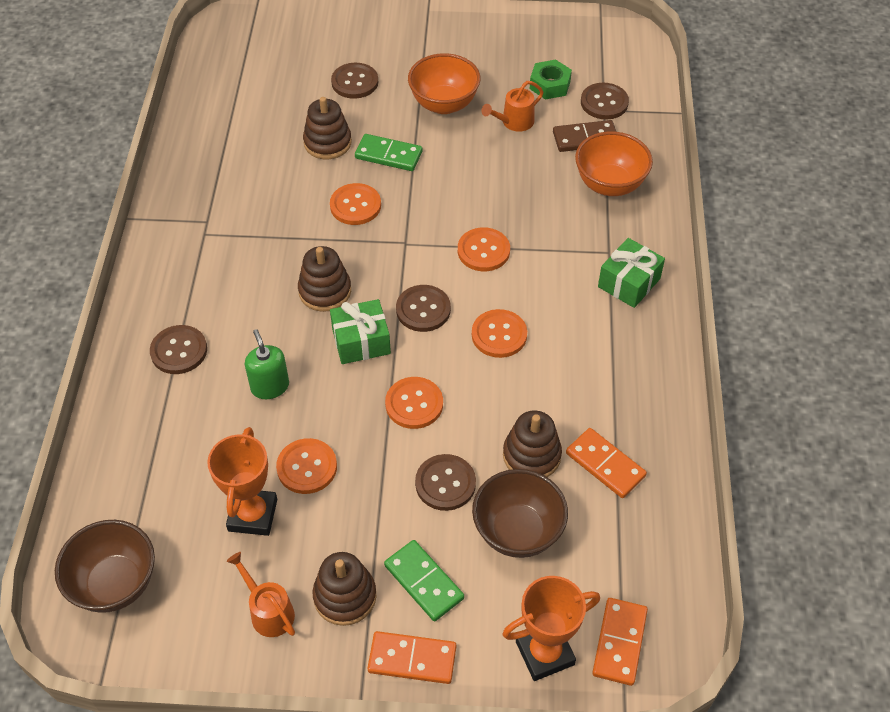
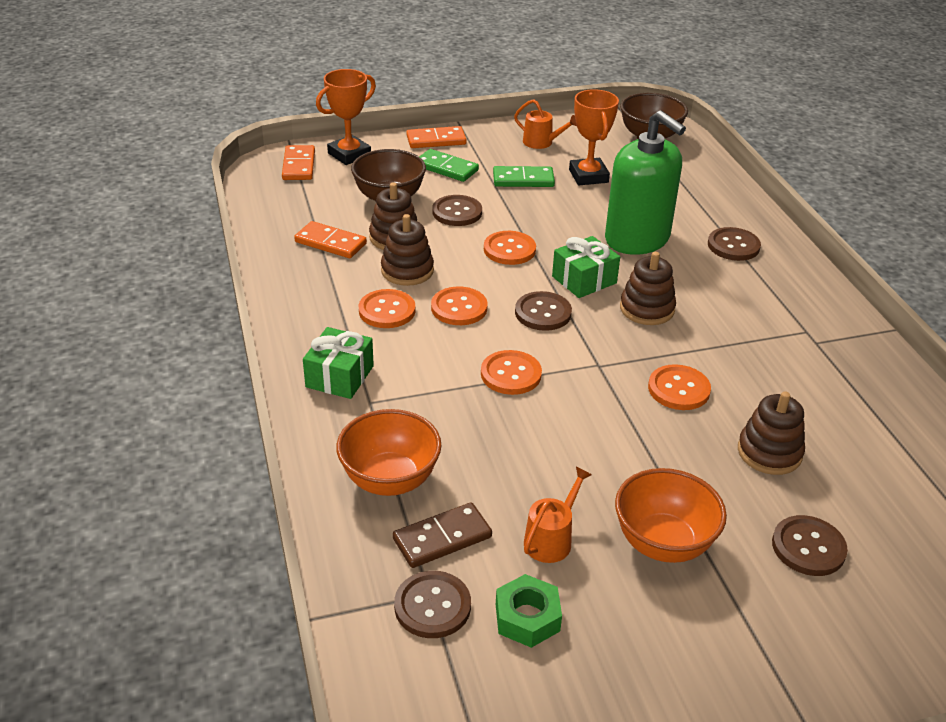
camera: 160 degrees right, 15 degrees down
green soap dispenser [245,329,289,399] -> green soap dispenser [605,110,686,255], size x2.08
orange button [276,438,337,494] -> orange button moved to [359,289,416,328]
brown stacking toy [313,552,377,626] -> brown stacking toy moved to [381,214,434,286]
green domino [355,134,423,171] -> green domino moved to [493,166,555,187]

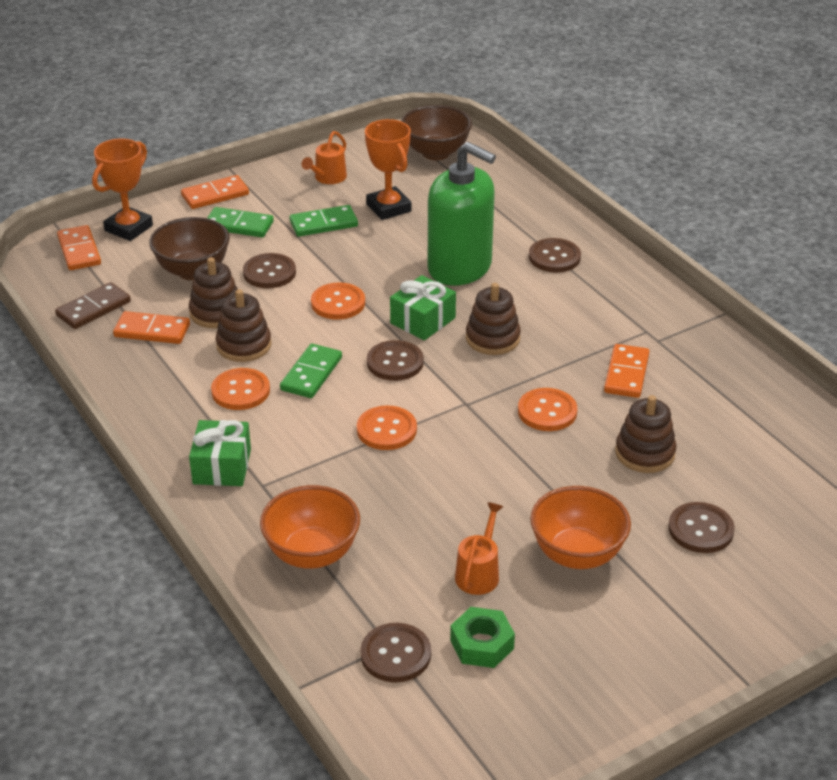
camera: 15 degrees left, 0 degrees up
brown domino [393,502,492,568] -> brown domino moved to [55,282,131,329]
orange button [431,286,488,325] -> green domino [280,344,342,398]
orange watering can [514,99,577,149] -> orange watering can turned 105 degrees clockwise [302,131,347,184]
none -> orange domino [604,344,650,398]

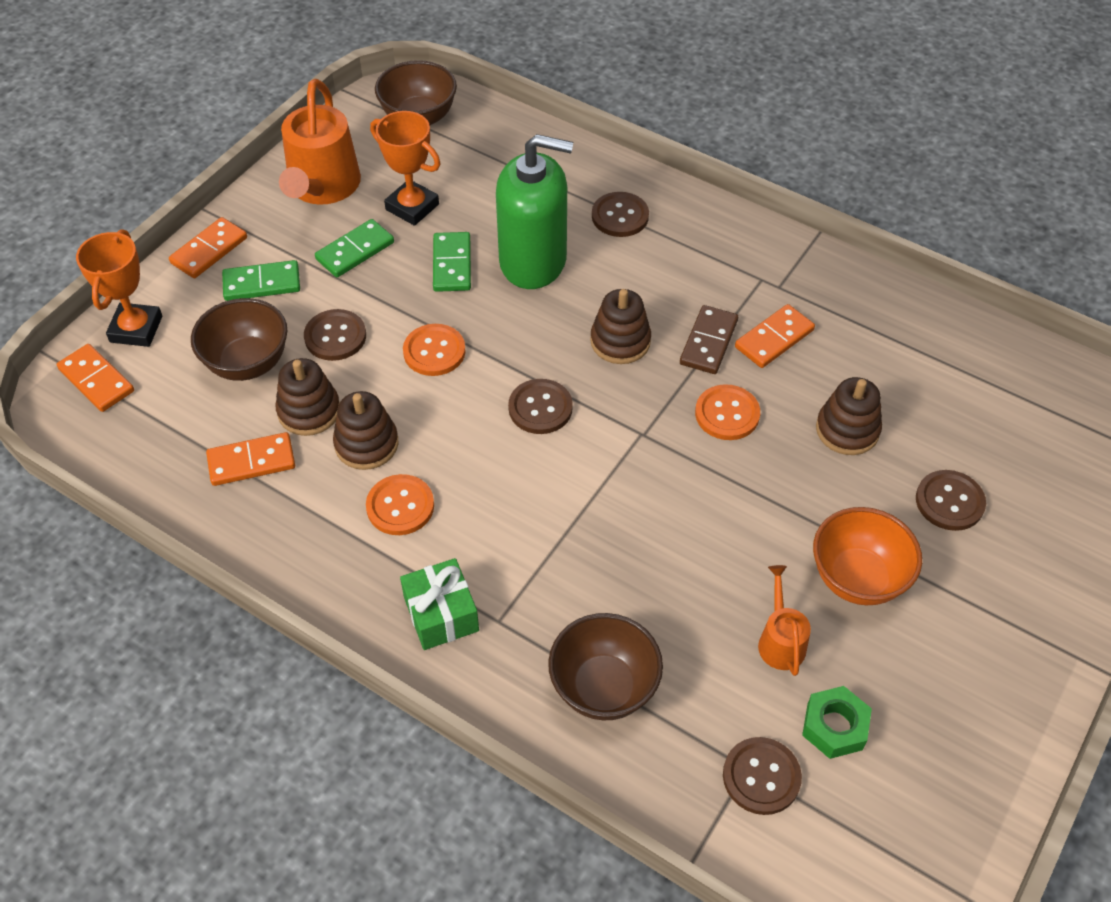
camera: 25 degrees left, 15 degrees up
brown domino [55,282,131,329] -> brown domino moved to [680,305,738,374]
orange bowl [260,485,360,569] -> brown bowl [548,613,663,721]
green domino [280,344,342,398] -> green domino moved to [433,232,471,292]
orange watering can [302,131,347,184] -> orange watering can [279,79,361,205], size x1.96
orange button [357,405,417,450] -> none
green gift [390,275,456,341] -> none
orange domino [604,344,650,398] -> orange domino turned 60 degrees clockwise [735,304,815,368]

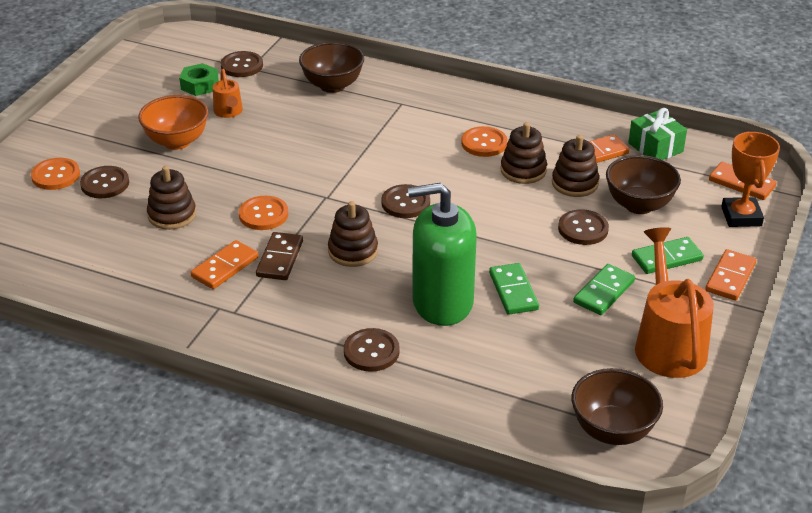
camera: 170 degrees right, 15 degrees down
orange trophy [370,111,440,226] -> none
green gift [400,558,479,650] -> green gift moved to [628,108,687,160]
orange button [403,324,465,376] -> orange button moved to [31,158,80,190]

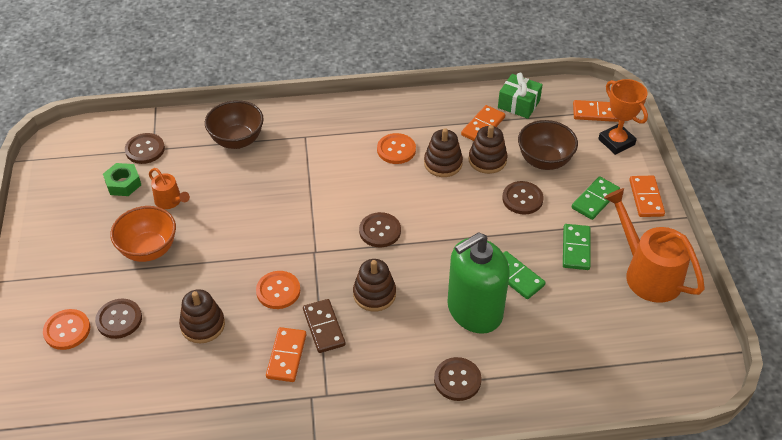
camera: 30 degrees left, 10 degrees up
brown bowl [572,368,663,445] -> none

